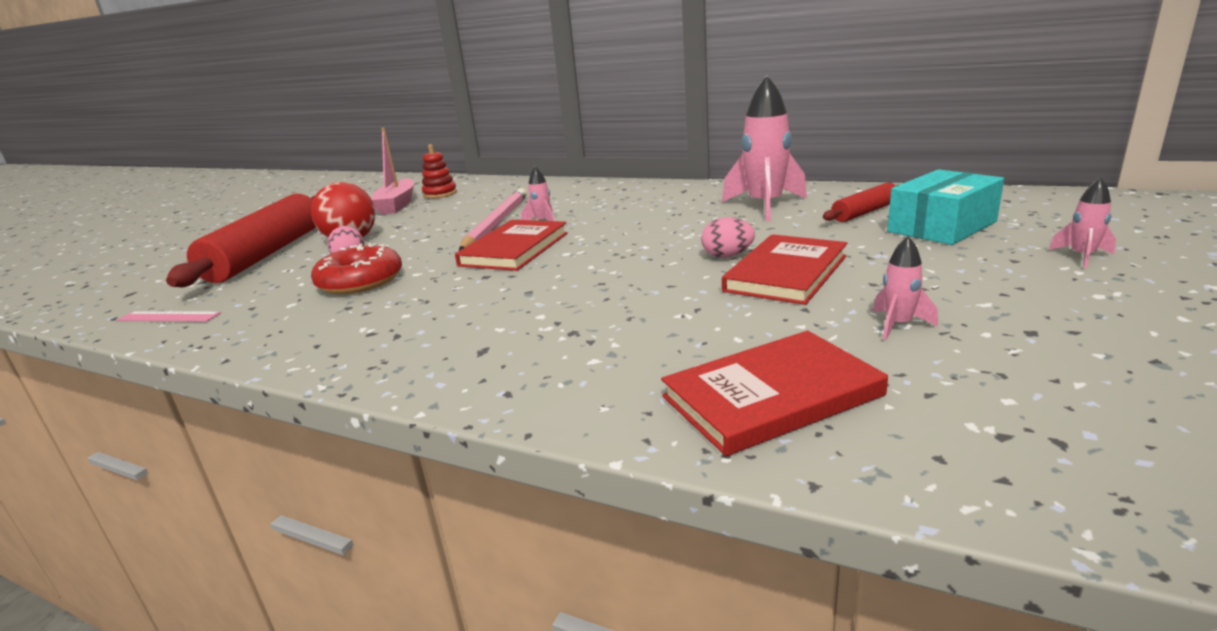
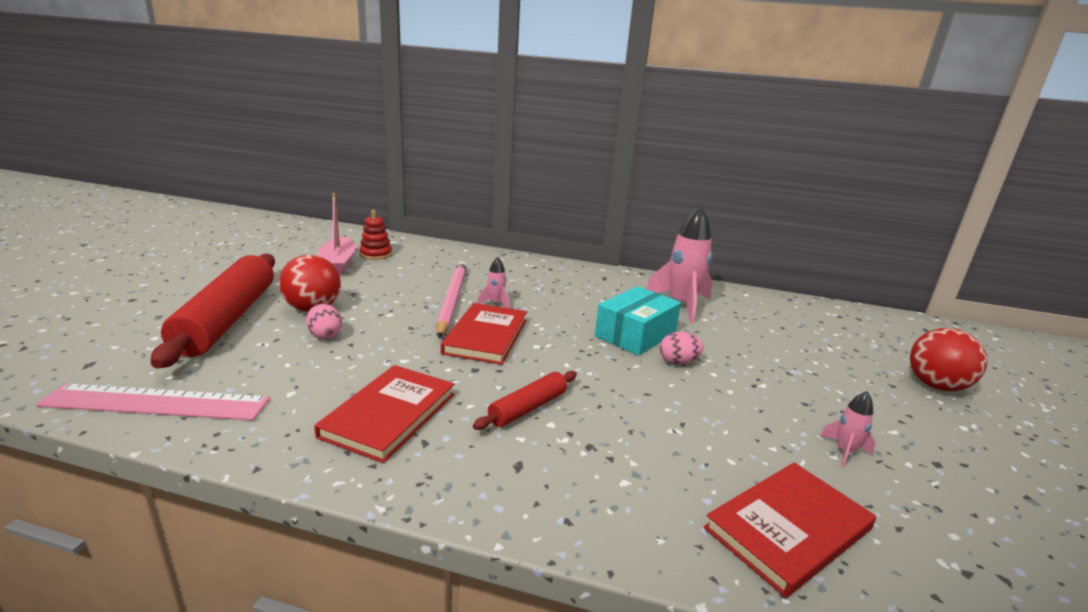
camera: 15 degrees left, 0 degrees up
pink ruler [117,311,221,322] -> pink ruler [35,383,270,420], size x1.91
red donut [311,243,402,294] -> none
red book [722,234,847,305] -> red book moved to [314,365,454,463]
red rolling pin [823,183,900,222] -> red rolling pin moved to [473,371,577,430]
turquoise box [887,169,1004,245] -> turquoise box moved to [595,286,681,356]
pink rocket [1049,177,1116,268] -> red ball [910,328,987,391]

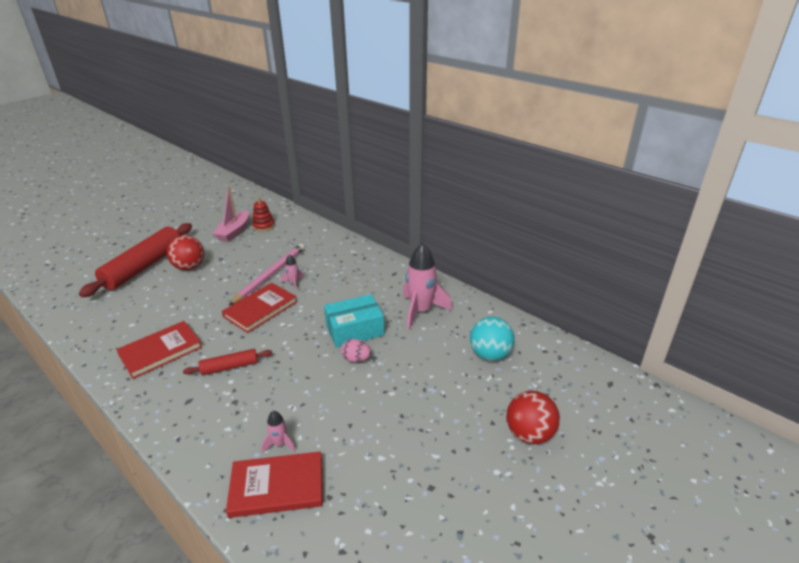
camera: 30 degrees right, 10 degrees up
pink ruler [35,383,270,420] -> none
pink egg [306,304,342,339] -> none
pink rocket [820,391,876,468] -> pink rocket moved to [262,411,296,453]
none -> turquoise ball [470,317,515,361]

